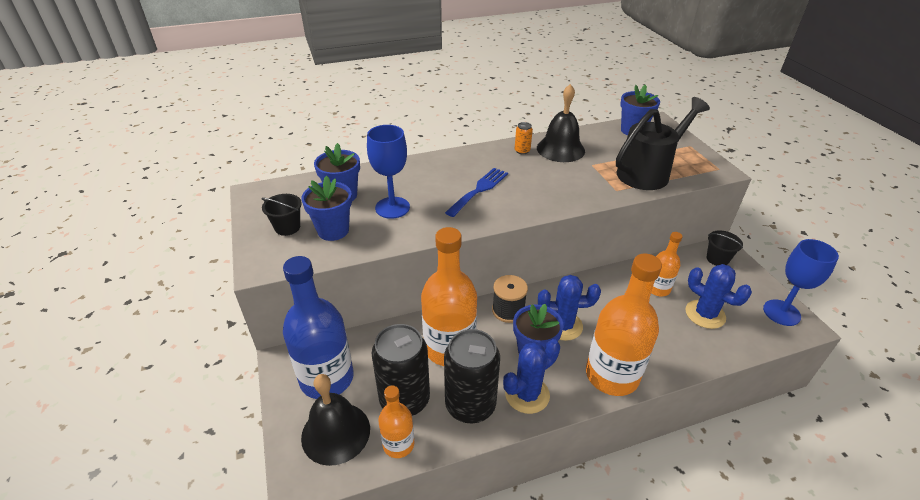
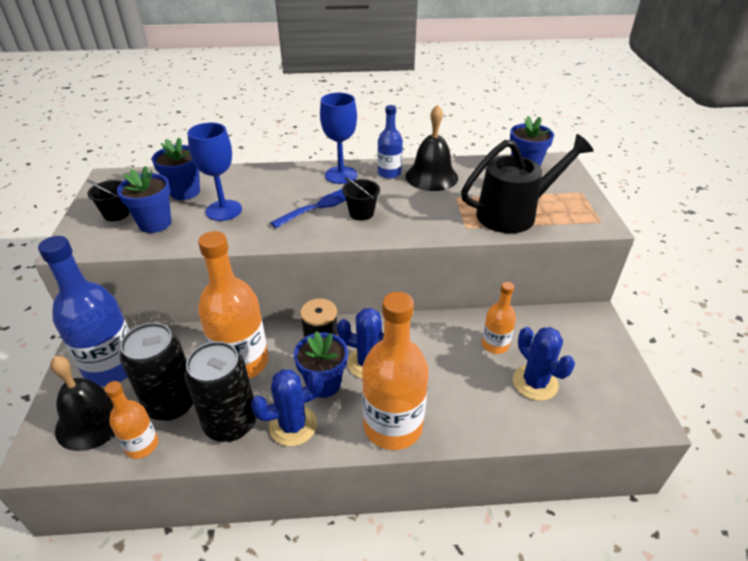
camera: 15 degrees right, 0 degrees up
orange can [515,122,533,154] -> blue bottle [378,105,403,179]
black bucket [707,230,743,266] -> black bucket moved to [342,177,380,220]
blue goblet [763,239,839,326] -> blue goblet moved to [320,93,357,184]

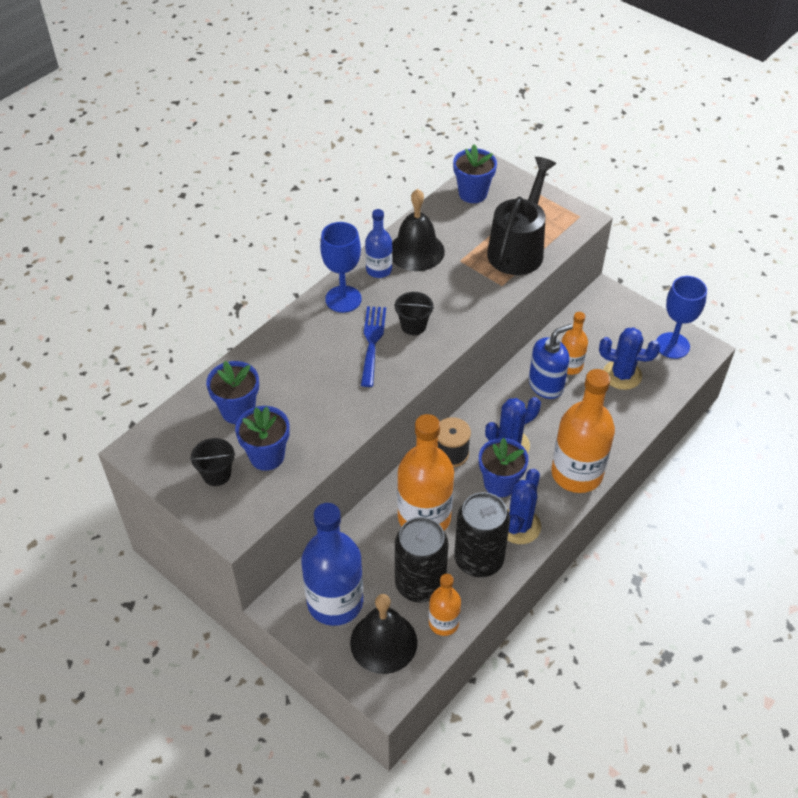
camera: 45 degrees left, 10 degrees up
blue goblet [187,123,242,221] -> blue goblet moved to [656,276,707,359]
none -> blue soap dispenser [529,324,573,399]

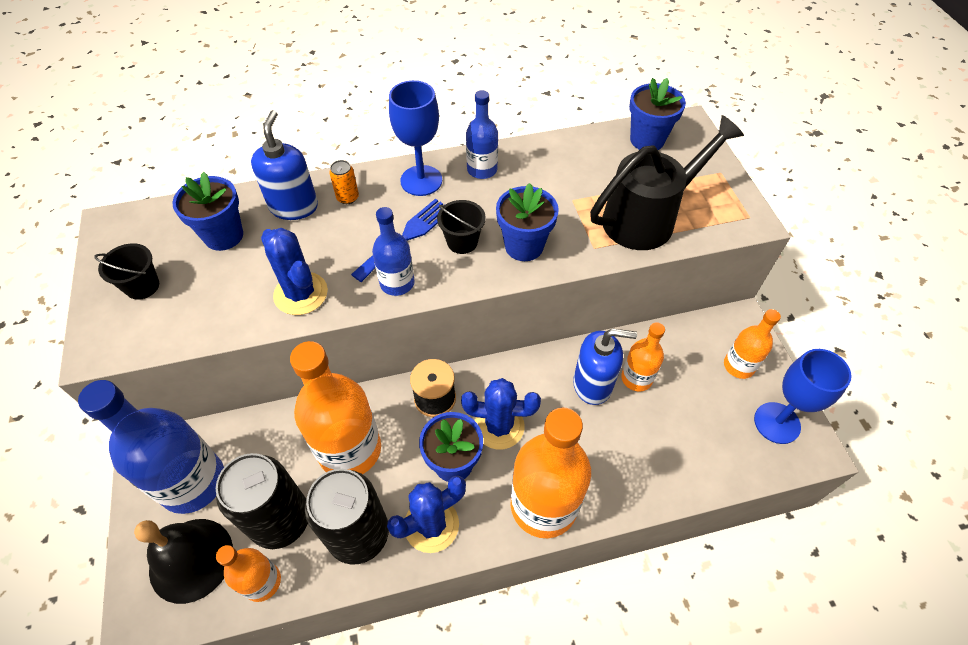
camera: 35 degrees right, 5 degrees up
blue flower pot [235,406,290,471] -> blue flower pot moved to [496,183,559,261]
black bell [392,189,445,271] -> none
blue cactus [599,327,660,390] -> blue cactus moved to [261,228,328,315]
none -> blue soap dispenser [251,110,318,220]
none -> orange can [329,160,359,204]
none -> blue bottle [372,207,415,296]
none -> orange bottle [724,309,781,379]

